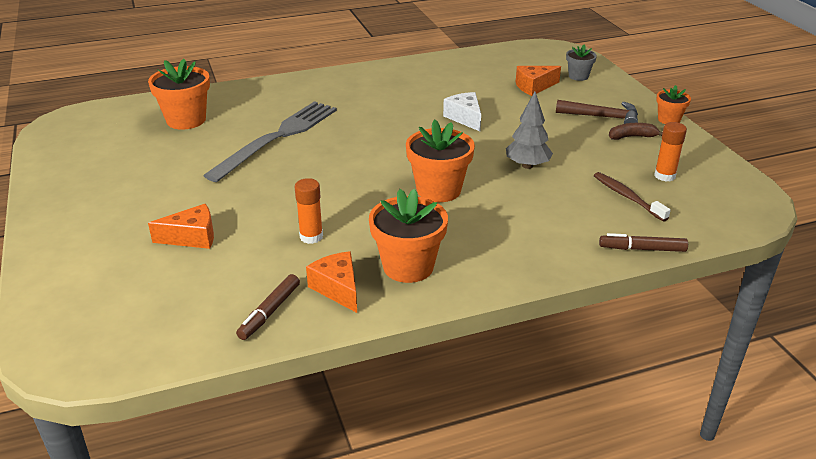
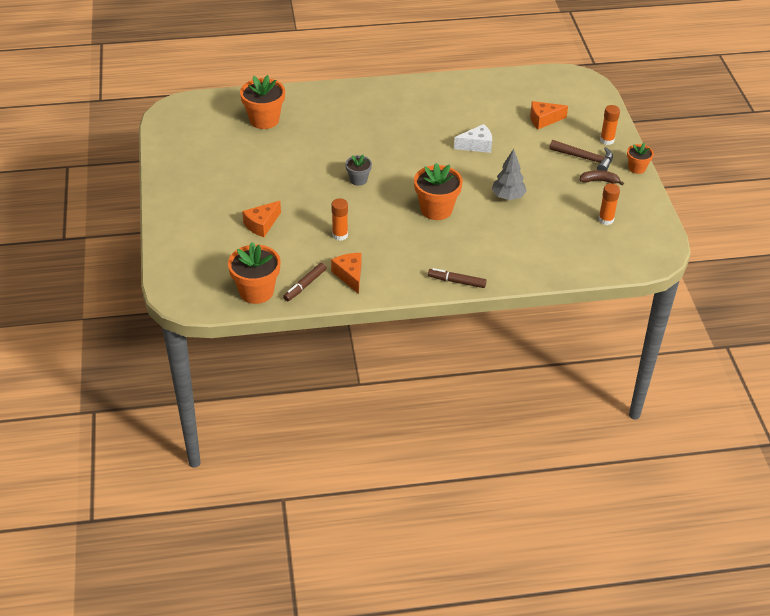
camera: 10 degrees right, 10 degrees up
orange cheese [148,204,214,249] -> orange cheese turned 135 degrees clockwise [242,201,281,237]
grey fork [203,101,337,182] -> none
orange flower pot [369,189,448,283] -> orange flower pot moved to [228,242,281,304]
white cheese [443,92,481,131] -> white cheese turned 90 degrees clockwise [454,124,492,153]
grey flower pot [566,45,597,81] -> grey flower pot moved to [345,155,372,186]
brown toothbrush [594,172,671,222] -> none
brown marker [599,233,688,252] -> brown marker moved to [428,268,487,288]
none -> orange glue stick [600,105,620,145]

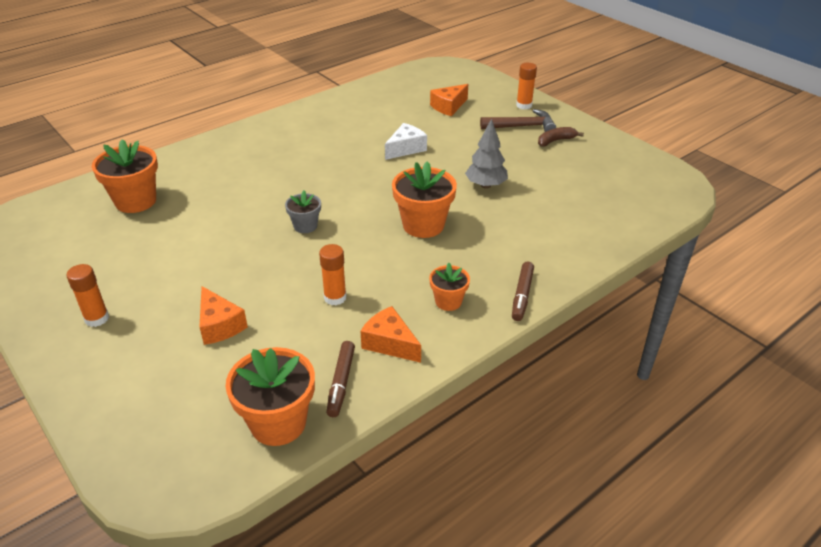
camera: 30 degrees left, 5 degrees down
orange cheese [242,201,281,237] -> orange cheese turned 45 degrees counterclockwise [199,286,248,345]
brown marker [428,268,487,288] -> brown marker turned 60 degrees counterclockwise [512,262,534,321]
orange glue stick [599,183,620,225] -> orange glue stick moved to [66,264,109,327]
orange flower pot [627,143,654,174] -> orange flower pot moved to [429,263,470,311]

